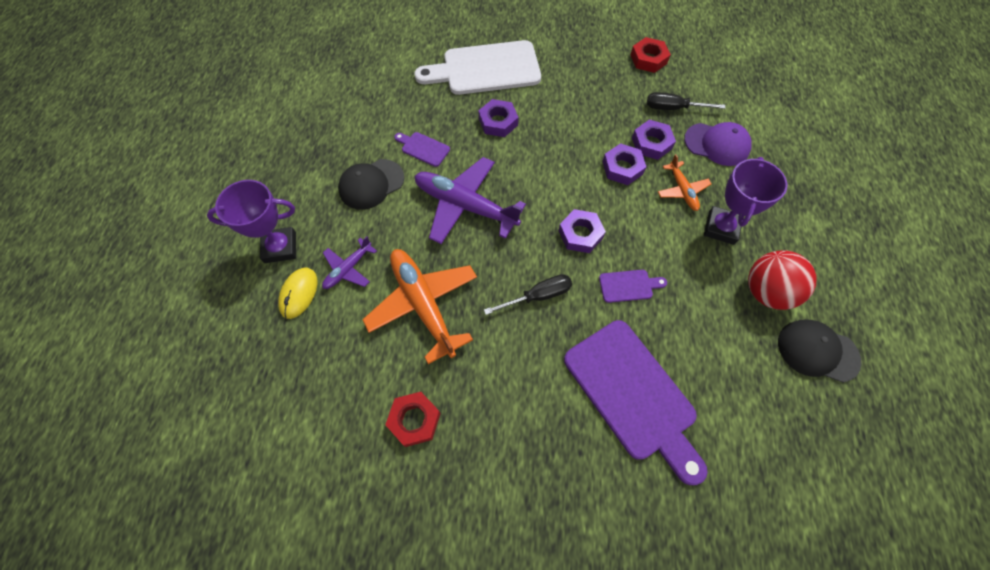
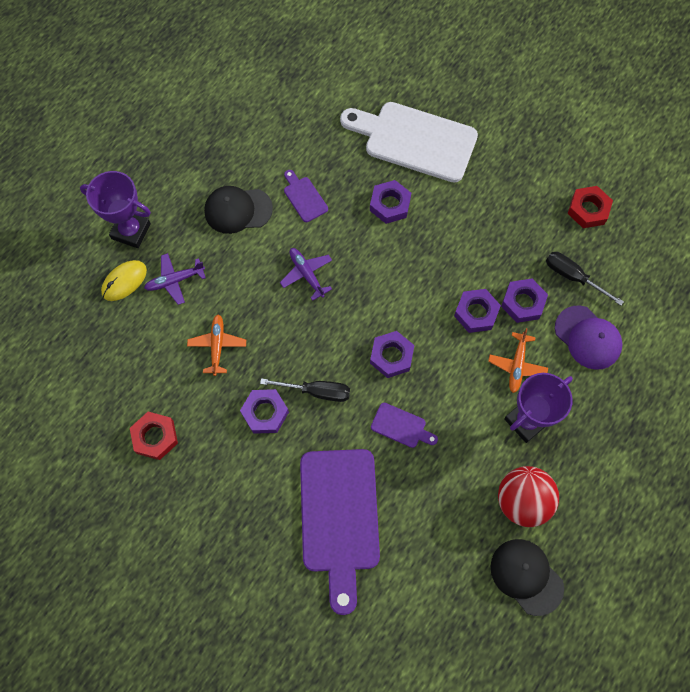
camera: 30 degrees right, 5 degrees up
orange plane [362,249,477,364] -> orange plane [187,314,246,376], size x0.52
purple plane [414,157,526,244] -> purple plane [280,248,332,301], size x0.52
none -> purple nut [240,389,289,434]

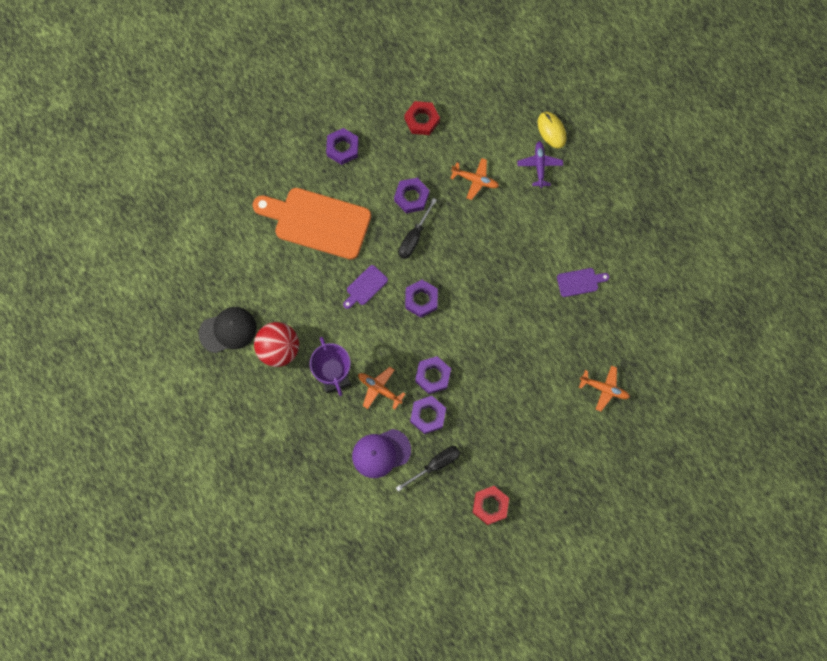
camera: 110 degrees right, 5 degrees up
purple trophy [80,171,151,248] -> none
black cap [204,186,273,234] -> none
purple plane [280,248,332,301] -> none
purple cutting board [300,449,380,615] -> orange cutting board [252,188,371,260]
white cutting board [340,102,478,183] -> orange plane [579,366,630,411]
purple nut [370,180,411,224] -> purple nut moved to [326,128,359,165]

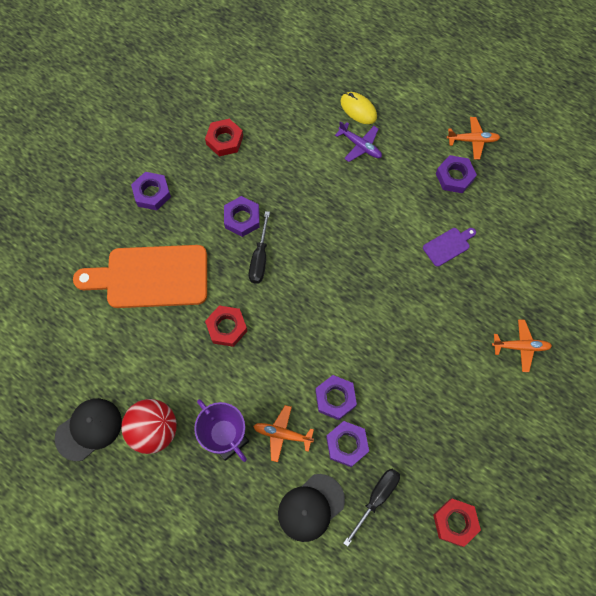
camera: 20 degrees left, 5 degrees down
purple cutting board [343,265,388,309] -> red nut [205,306,247,347]
purple cap [352,429,411,478] -> black cap [278,474,345,542]
purple nut [405,280,438,318] -> purple nut moved to [436,155,477,193]
orange plane [450,158,499,200] -> orange plane moved to [447,117,500,159]
purple plane [517,141,563,188] -> purple plane turned 150 degrees clockwise [335,121,382,162]

